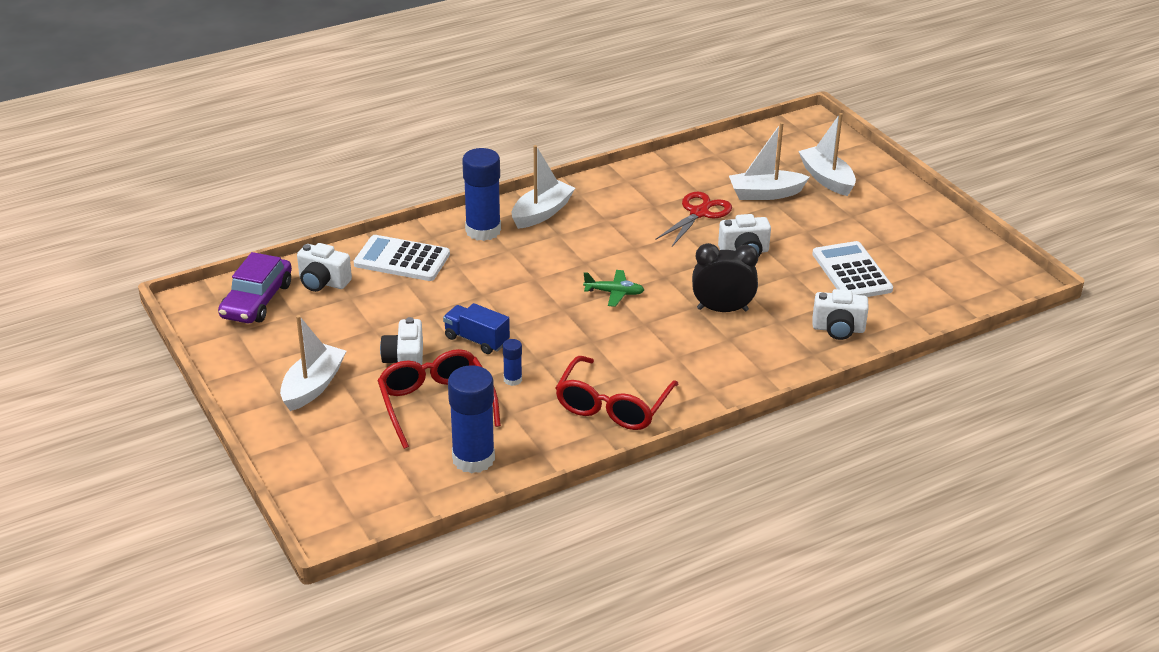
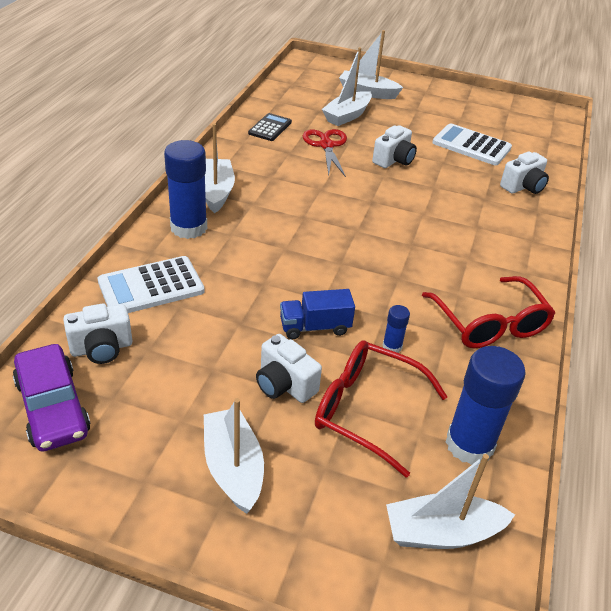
camera: 45 degrees left, 5 degrees up
green plane [583,270,644,307] -> none
black clock [692,243,758,312] -> none
none -> black calculator [248,113,292,141]
none -> white boat [386,454,515,549]

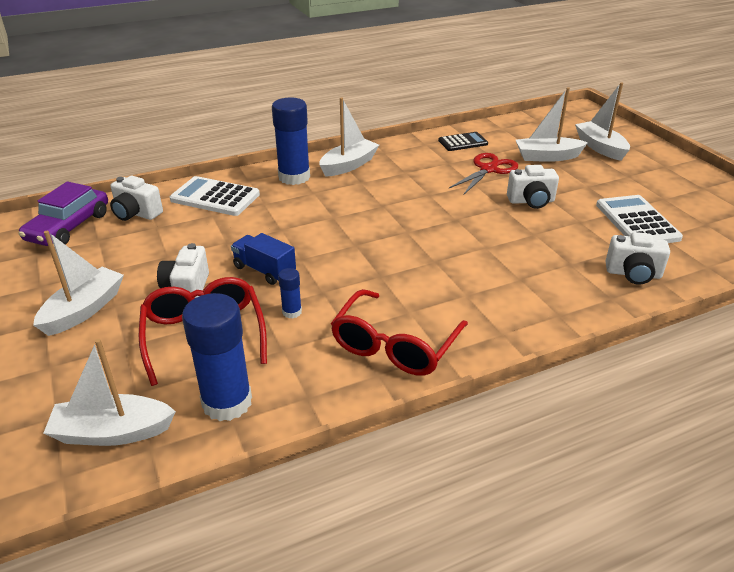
camera: 50 degrees right, 5 degrees down
white boat [386,454,515,549] -> white boat turned 45 degrees counterclockwise [44,339,176,446]

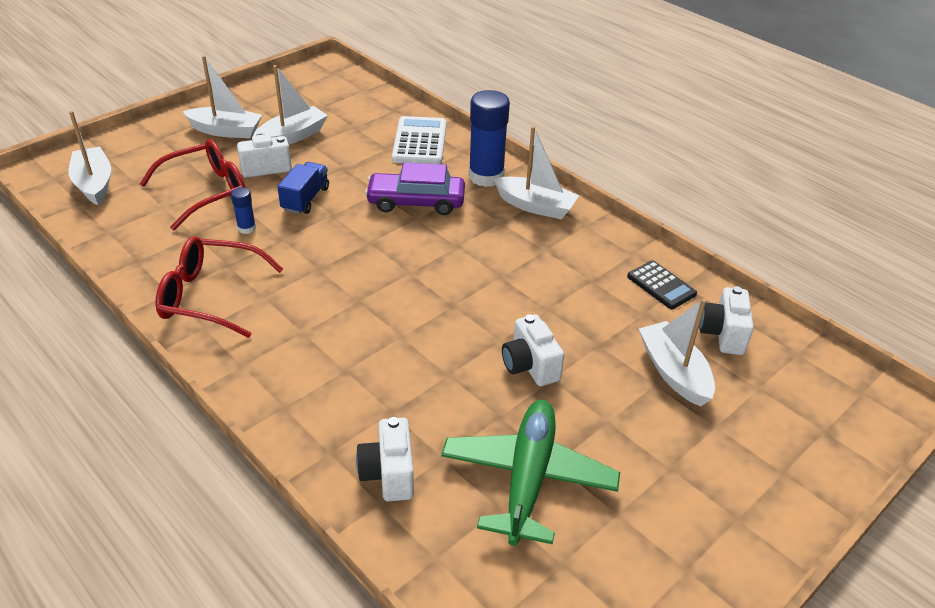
camera: 70 degrees right, 5 degrees up
purple car [19,181,108,246] -> purple car moved to [365,162,465,215]
white camera [110,176,163,221] -> white camera moved to [699,286,754,355]
blue glue stick [182,293,252,421] -> none
red scissors [449,153,518,195] -> none
white boat [575,82,630,161] -> white boat moved to [253,65,328,145]
white calculator [596,195,683,243] -> green plane [441,400,620,546]

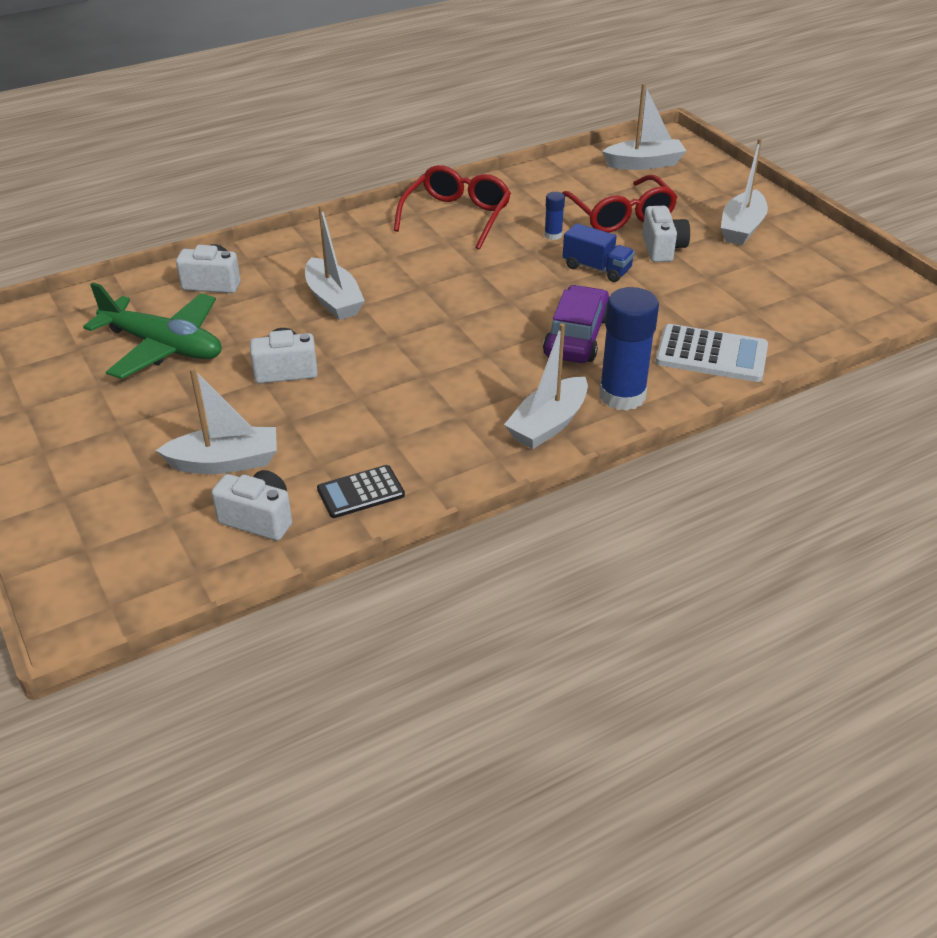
camera: 105 degrees right, 0 degrees up
white boat [253,65,328,145] -> white boat moved to [305,205,365,320]

